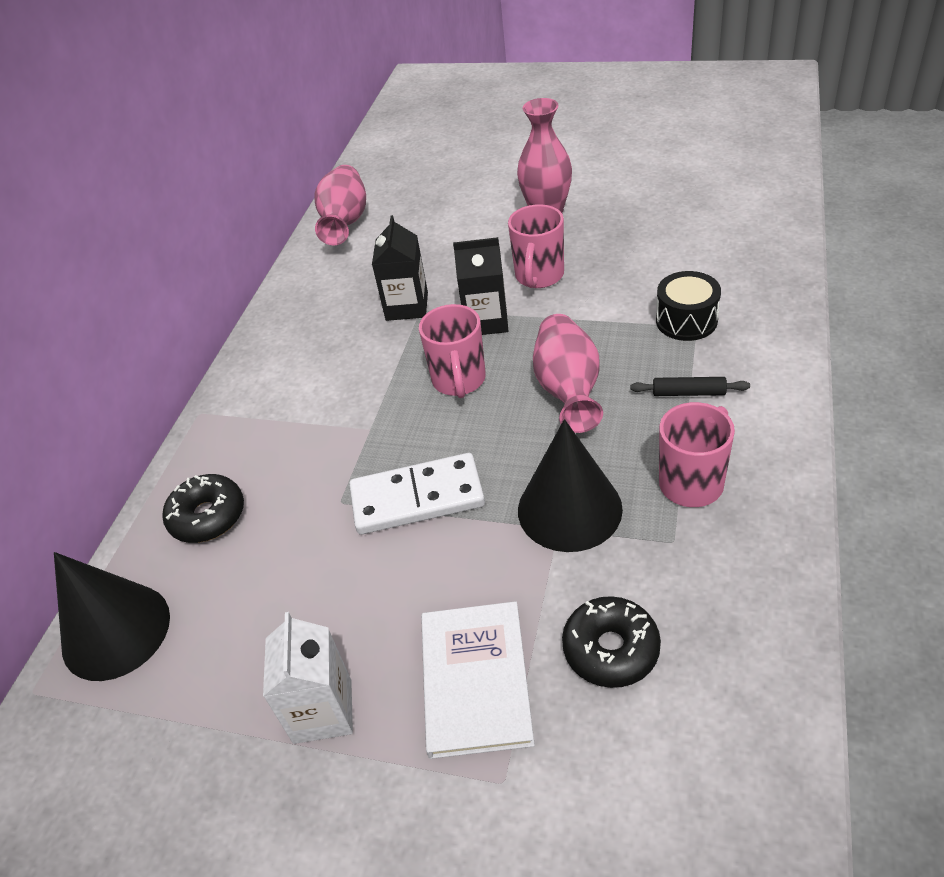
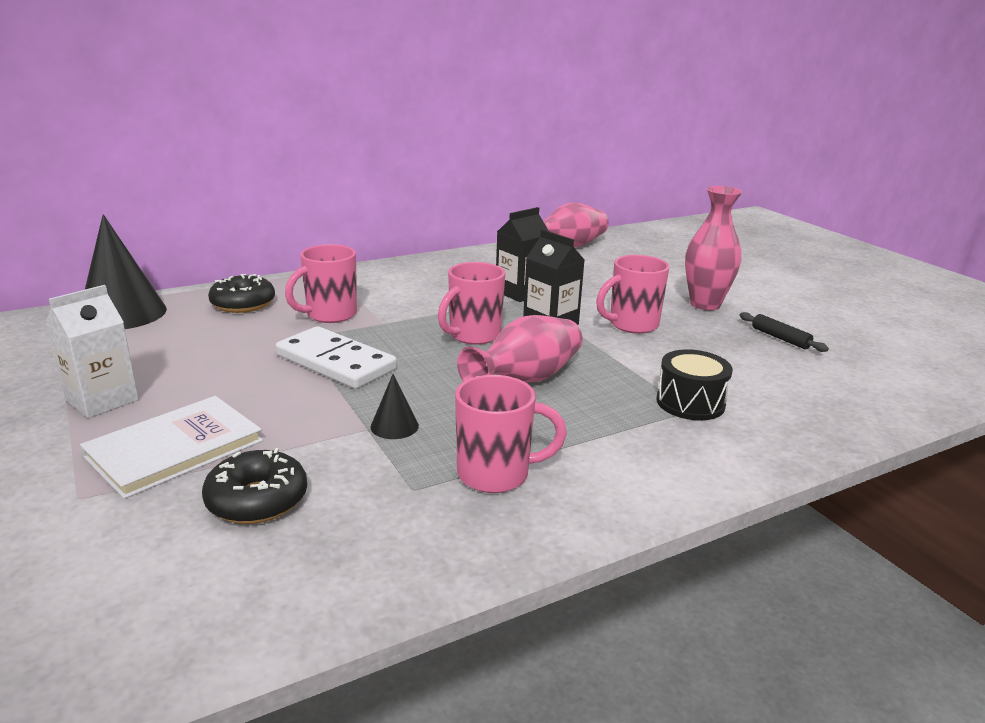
camera: 40 degrees right, 20 degrees down
black cone [518,419,623,552] -> black cone [370,374,419,439], size x0.45
black rolling pin [630,377,750,396] -> black rolling pin moved to [740,312,829,352]
none -> pink mug [285,244,357,323]

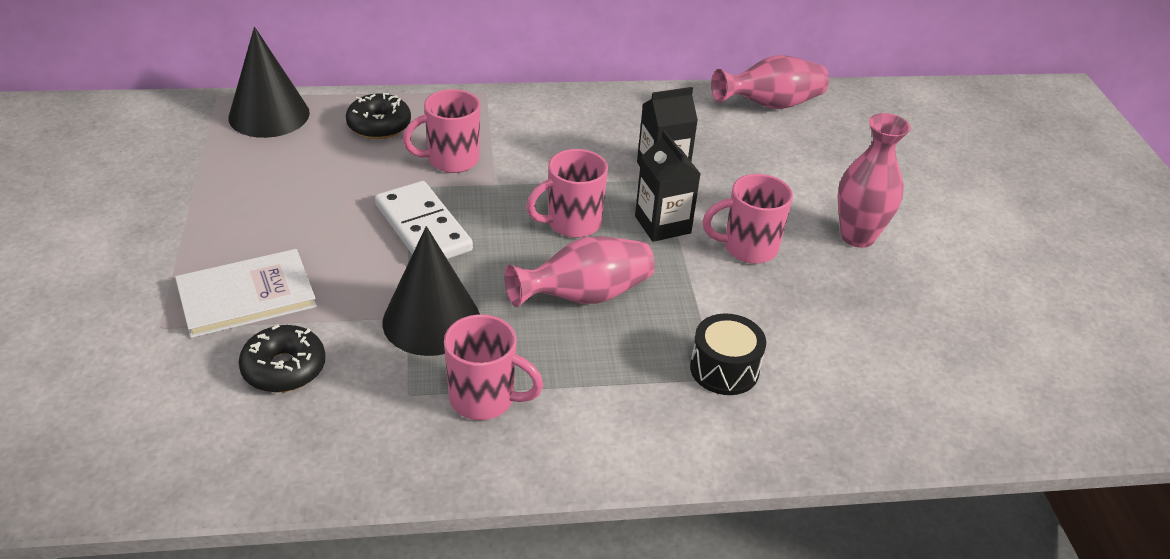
camera: 20 degrees right, 15 degrees up
white carton [46,285,139,418] -> none
black cone [370,374,419,439] -> black cone [382,226,480,356], size x2.20
black rolling pin [740,312,829,352] -> none

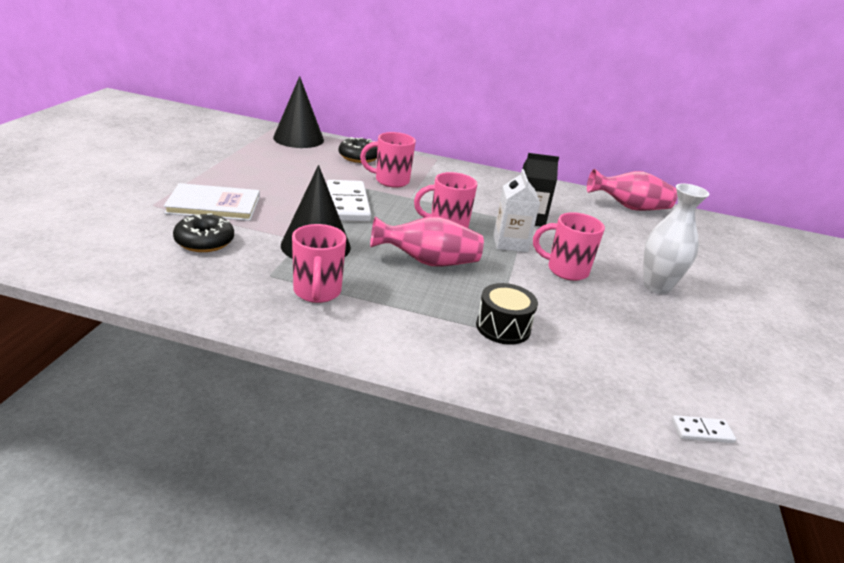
camera: 20 degrees right, 10 degrees down
pink mug [444,314,543,420] -> pink mug turned 45 degrees clockwise [292,224,346,303]
black carton [635,130,700,242] -> white carton [493,169,540,252]
pink vase [837,113,911,248] -> white vase [644,183,710,294]
none -> white domino [672,415,736,443]

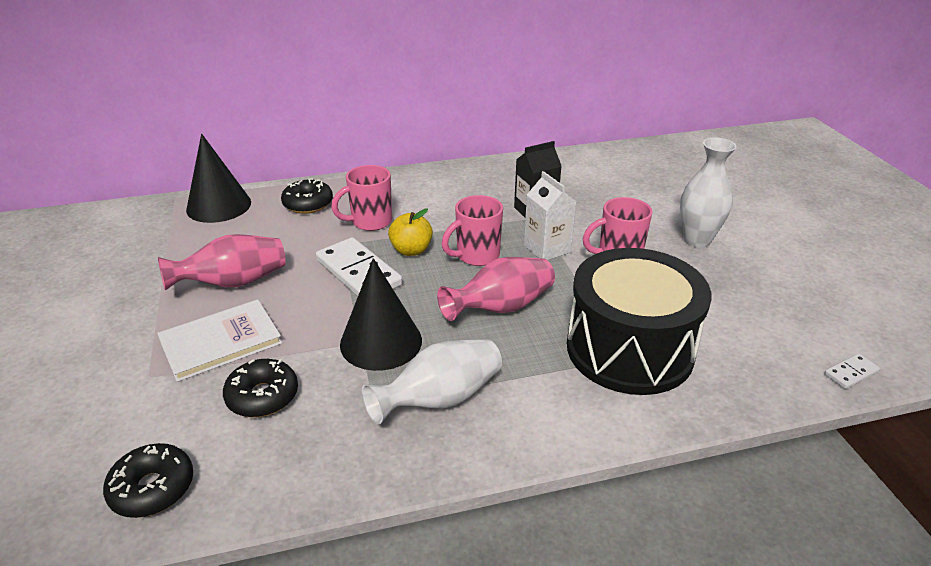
camera: 25 degrees left, 5 degrees up
pink mug [292,224,346,303] -> white vase [362,339,502,424]
black drum [476,283,538,345] -> black drum [567,248,711,395], size x2.19
pink vase [587,169,677,211] -> pink vase moved to [158,234,285,291]
none -> black donut [103,443,193,518]
none -> yellow apple [388,208,433,256]

